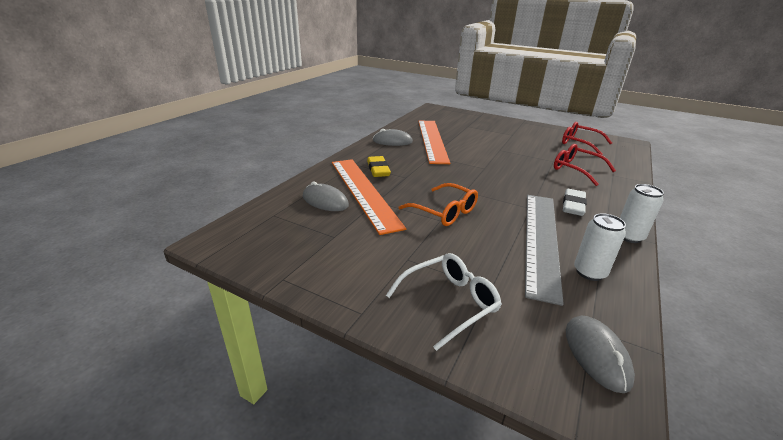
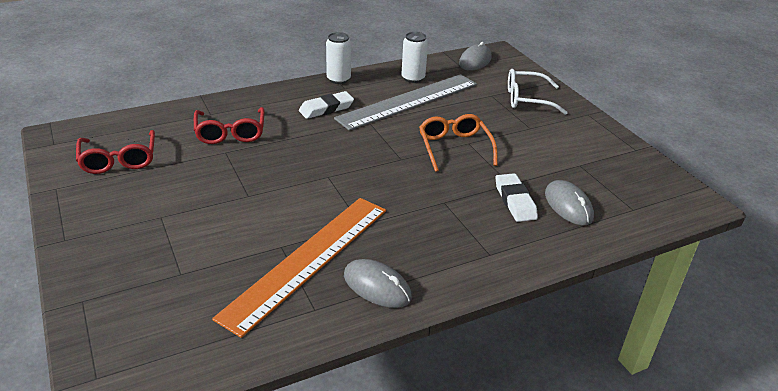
camera: 145 degrees left, 5 degrees up
orange ruler [332,159,406,235] -> white eraser [495,173,538,222]
yellow eraser [367,156,391,177] -> none

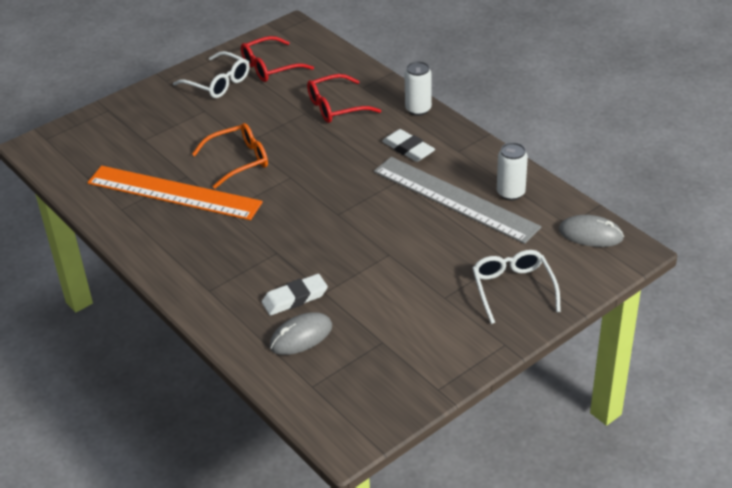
camera: 80 degrees right, 5 degrees up
white can [326,32,351,84] -> white can moved to [405,61,432,116]
grey mouse [344,259,412,308] -> none
orange glasses [419,114,498,172] -> orange glasses moved to [192,123,268,189]
none -> white glasses [173,51,250,98]

